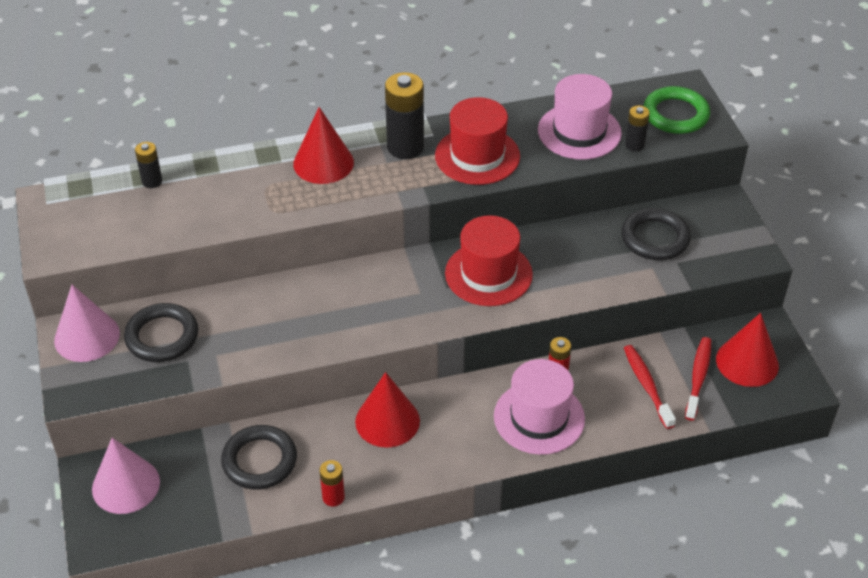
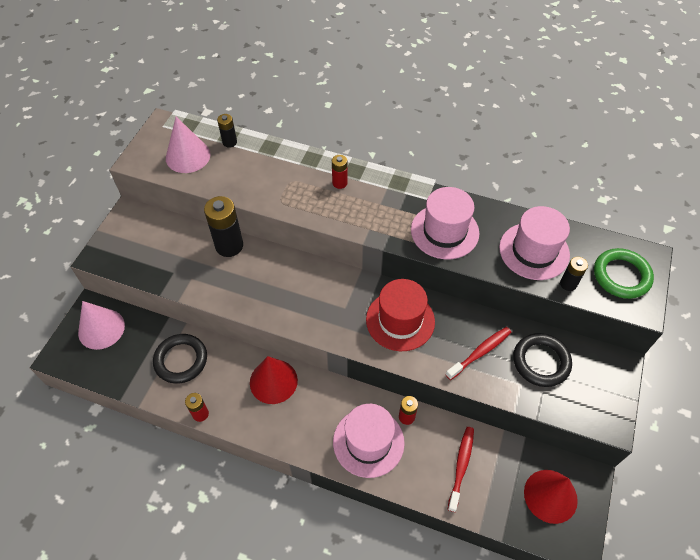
camera: 35 degrees right, 10 degrees up
pink cone [54,285,120,362] -> pink cone moved to [166,117,210,173]
black ring [124,303,198,362] -> none
red cone [293,107,354,184] -> red battery [332,155,348,189]
black battery [385,72,424,159] -> black battery moved to [204,196,243,257]
red hat [435,97,520,185] -> pink hat [411,187,479,259]
red toothbrush [685,337,711,421] -> red toothbrush moved to [445,327,511,380]

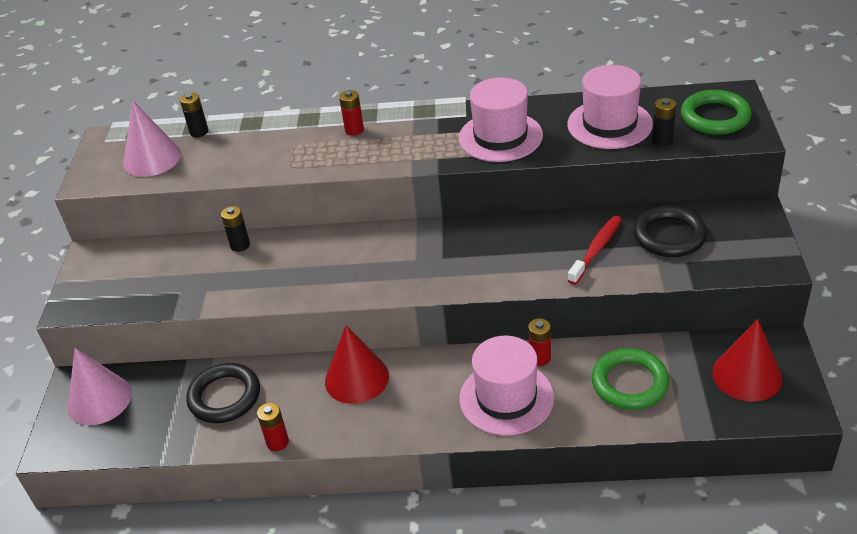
camera: 15 degrees left, 15 degrees down
black battery [204,196,243,257] -> black battery [221,206,250,252], size x0.54
red hat [366,279,435,351] -> none
red toothbrush [448,427,474,512] -> green ring [592,348,669,410]

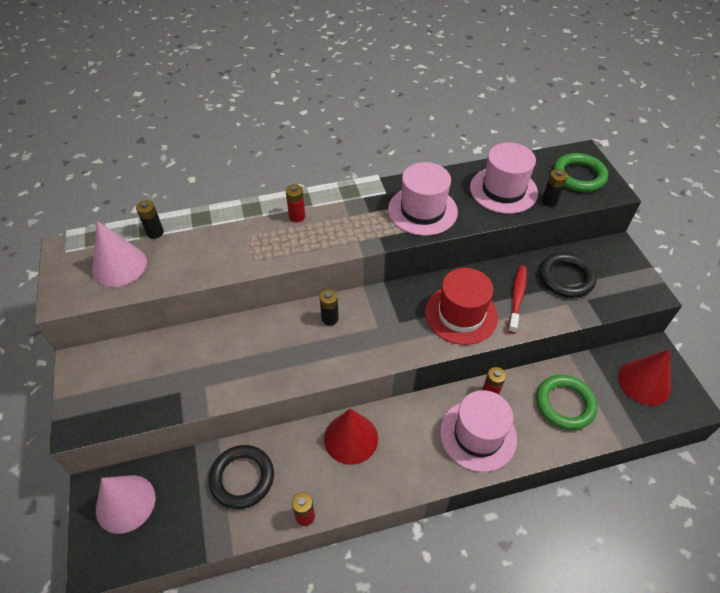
camera: 20 degrees left, 10 degrees up
black battery [221,206,250,252] -> black battery moved to [320,289,339,325]
none -> red hat [425,268,498,345]

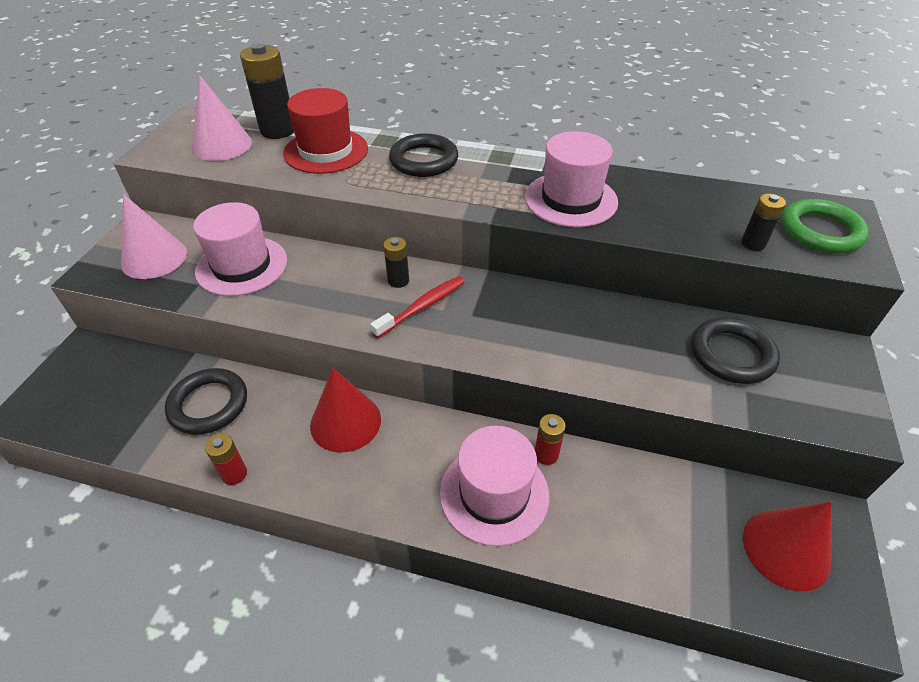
camera: 30 degrees right, 5 degrees down
pink cone [96,475,156,534] -> pink cone moved to [121,194,187,279]
black battery [136,200,164,239] -> black battery [240,43,294,139], size x1.86
red battery [286,184,305,222] -> black ring [389,133,458,177]
red hat [425,268,498,345] -> red hat moved to [283,88,368,174]
pink hat [470,143,538,214] -> pink hat moved to [193,202,287,296]
red toothbrush [508,265,527,333] -> red toothbrush moved to [370,276,465,338]
green ring [536,375,597,430] -> none

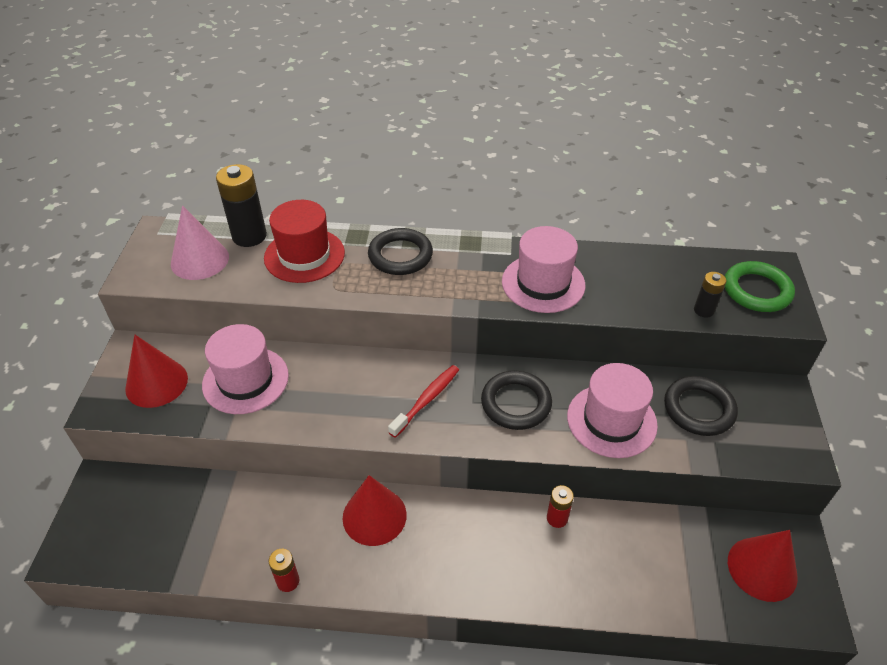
camera: 10 degrees left, 0 degrees up
pink cone [121,194,187,279] -> red cone [125,335,188,408]
black ring [165,368,247,435] -> black ring moved to [481,371,552,430]
black battery [383,237,409,288] -> none
pink hat [440,426,549,546] -> pink hat moved to [567,363,658,458]

